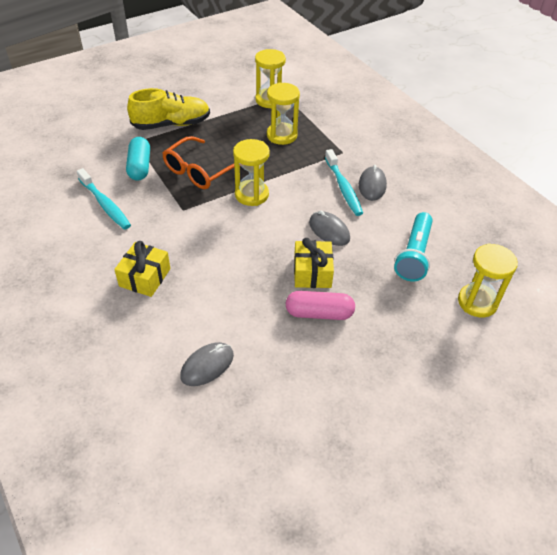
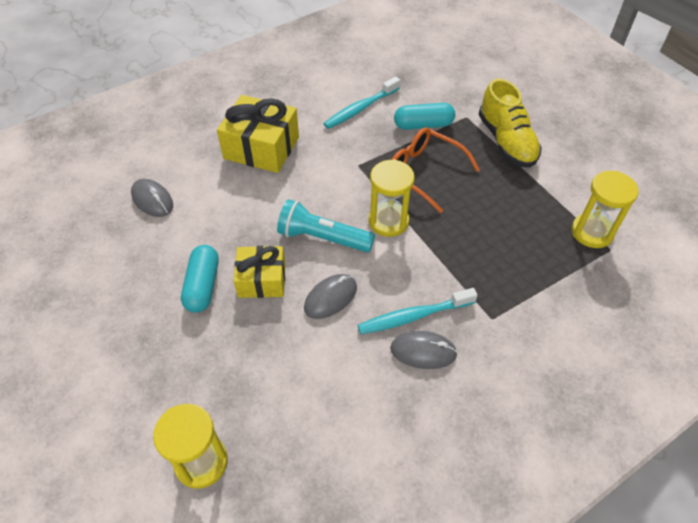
camera: 90 degrees right, 5 degrees up
yellow gift [114,241,170,297] -> yellow gift [217,95,299,173], size x1.55
yellow hourglass [267,82,300,145] -> none
pink capsule [286,291,355,320] -> turquoise capsule [181,245,219,313]
turquoise flashlight [394,212,433,281] -> turquoise flashlight moved to [277,199,375,252]

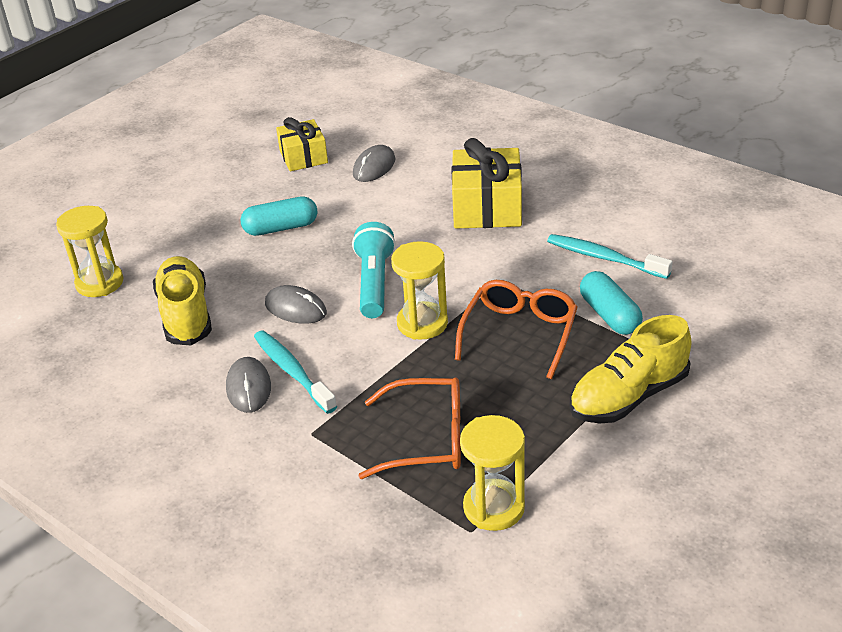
camera: 75 degrees right, 15 degrees down
yellow gift [234,246,285,298] -> yellow gift moved to [276,117,328,171]
none -> yellow shoe [153,256,212,345]
none -> orange glasses [358,377,461,479]

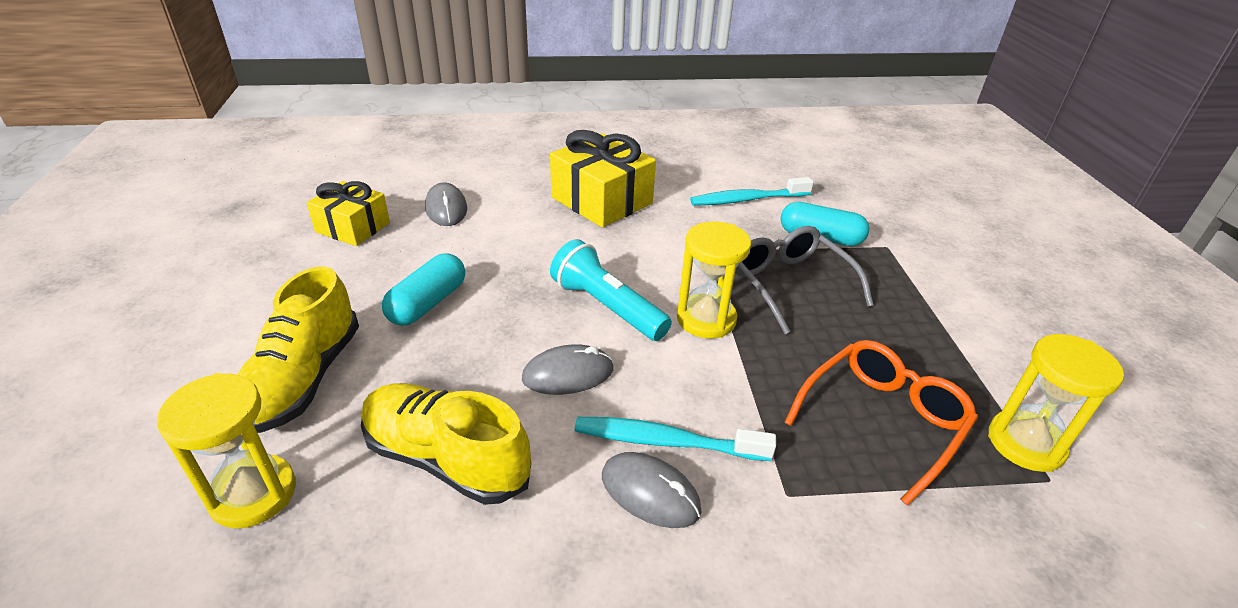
camera: 50 degrees left, 0 degrees up
orange glasses [455,280,578,379] -> grey glasses [735,226,874,334]
yellow shoe [570,315,692,423] -> yellow shoe moved to [237,267,359,433]

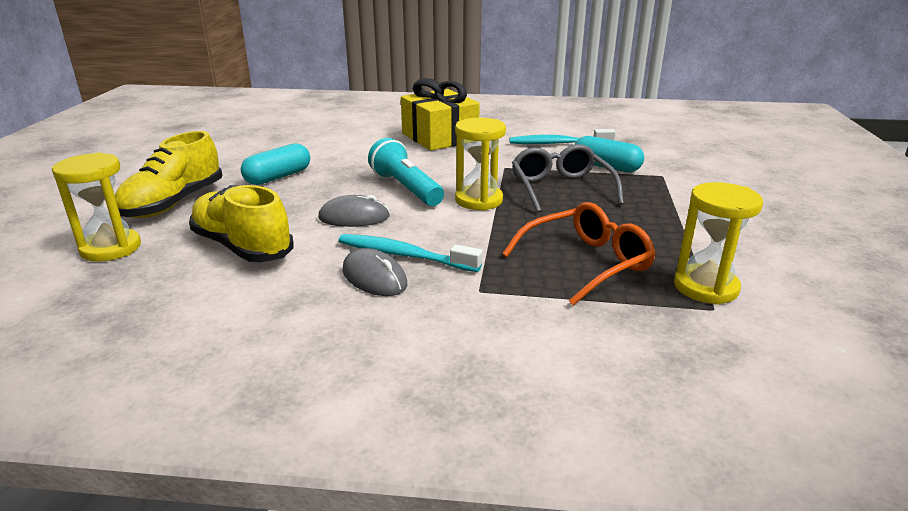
camera: 15 degrees right, 10 degrees down
yellow gift [307,181,390,246] -> none
grey mouse [425,183,467,226] -> none

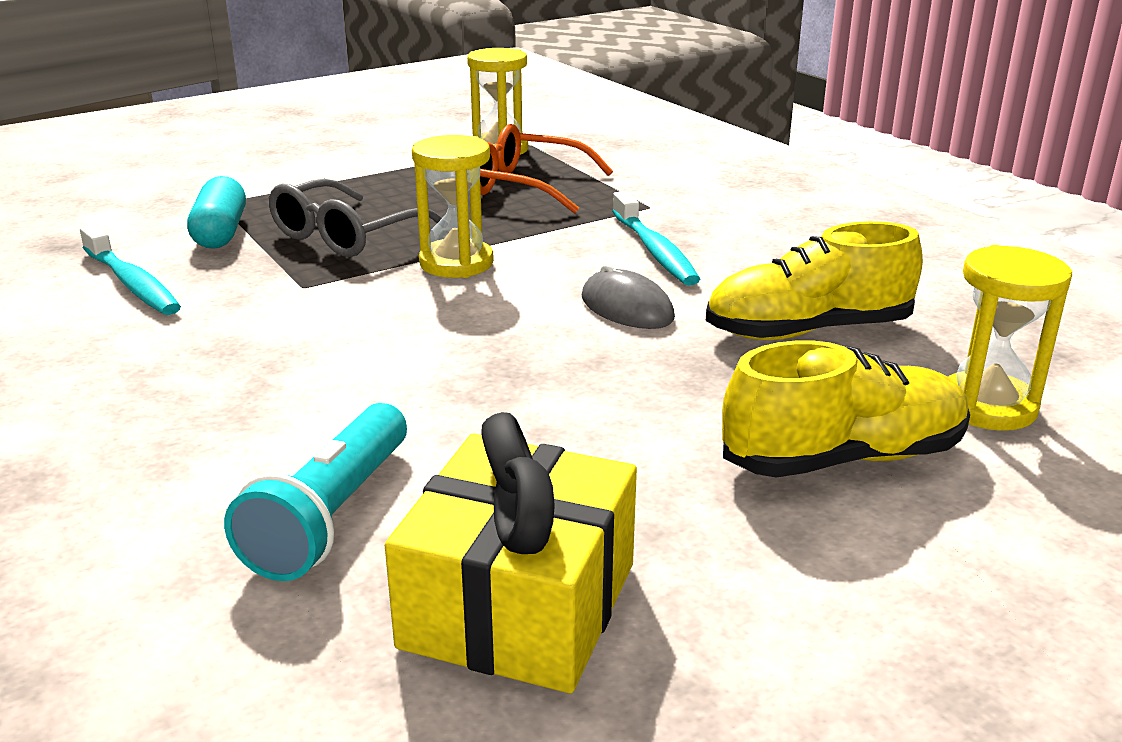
camera: 130 degrees left, 0 degrees up
yellow shoe [189,185,294,262] -> yellow shoe turned 75 degrees clockwise [706,221,923,340]
turquoise capsule [241,143,310,185] -> none
grey mouse [342,248,407,296] -> none
turquoise flashlight [368,138,444,206] -> turquoise flashlight moved to [224,403,407,581]
yellow gift [401,78,480,151] -> yellow gift moved to [385,412,637,694]

